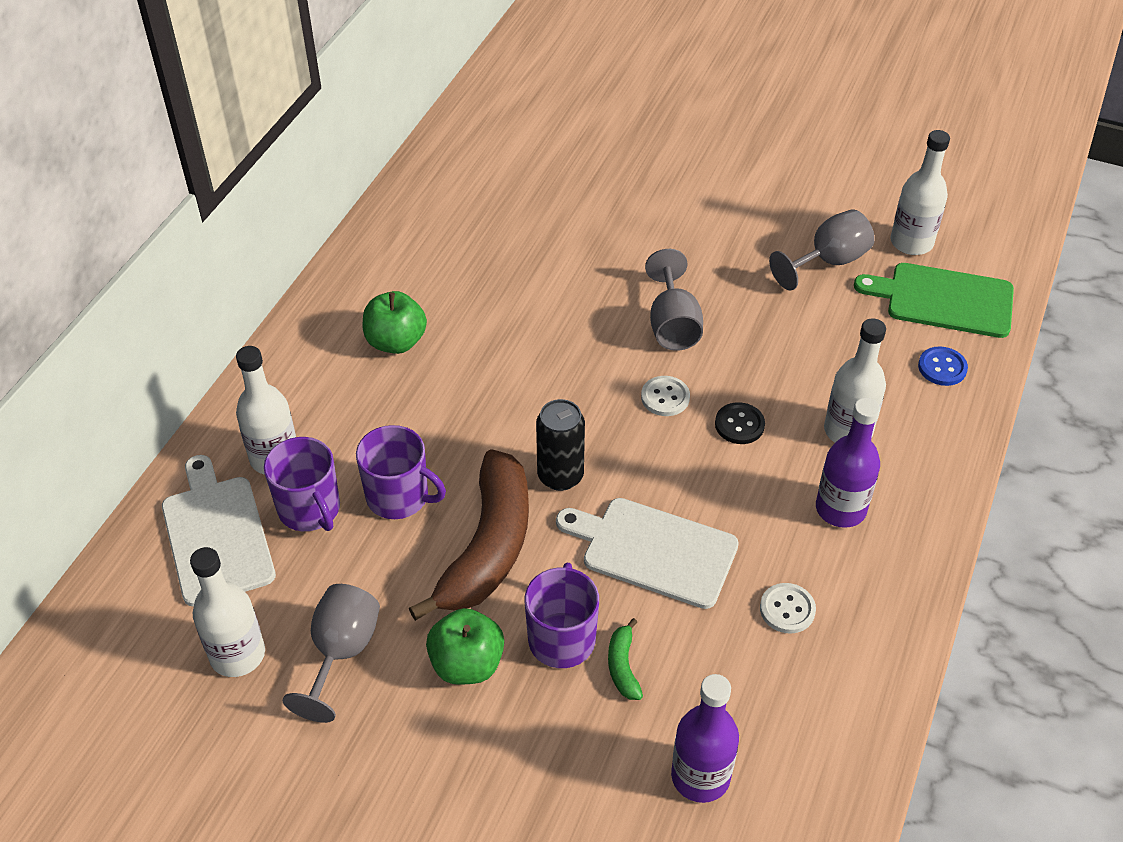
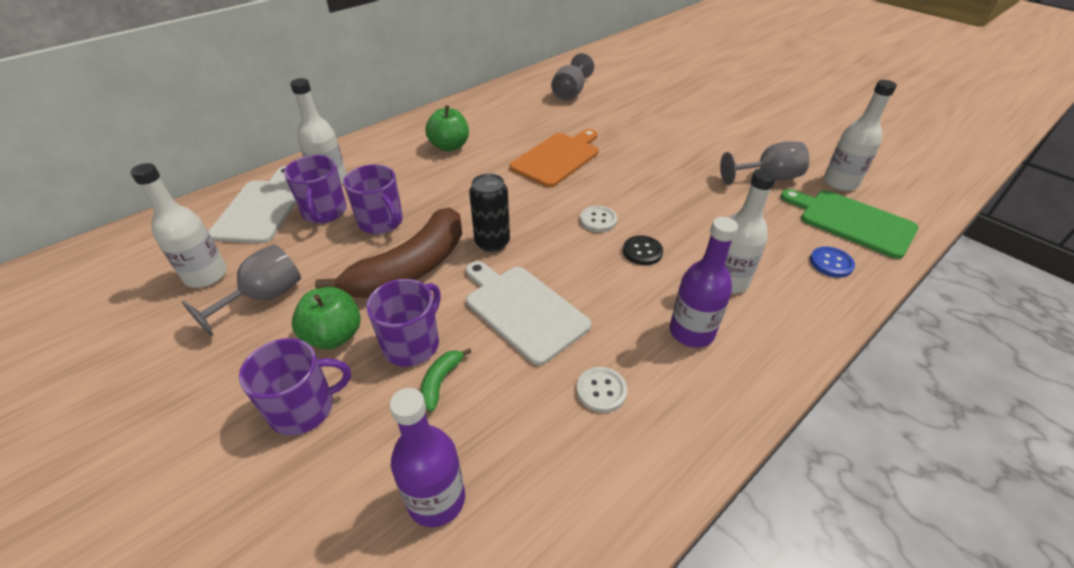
camera: 25 degrees right, 5 degrees down
grey goblet [645,249,703,351] -> grey goblet moved to [551,53,594,101]
none -> purple mug [239,338,351,436]
none -> orange cutting board [509,129,599,187]

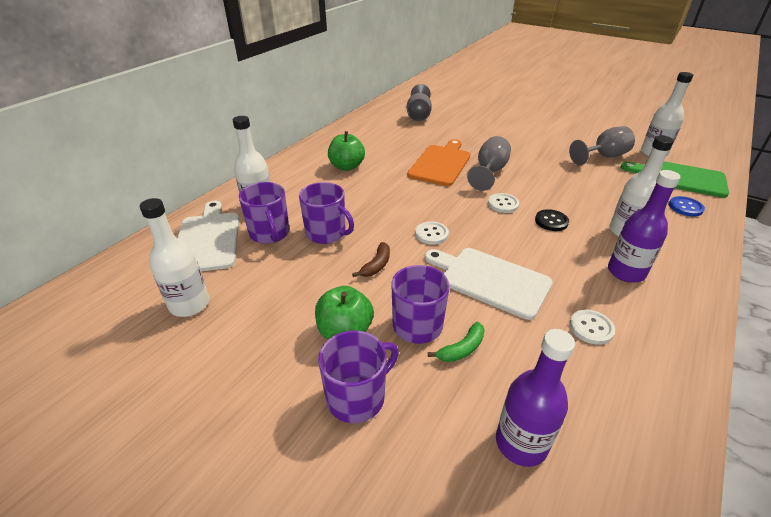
camera: 15 degrees left, 5 degrees down
grey goblet [182,244,301,336] -> grey goblet moved to [467,136,511,191]
brown banana [315,207,462,298] -> brown banana [352,242,390,277], size x0.40
green banana [420,348,472,412] -> green banana turned 135 degrees counterclockwise [428,322,485,362]
black can [469,173,510,252] -> white button [415,221,449,245]

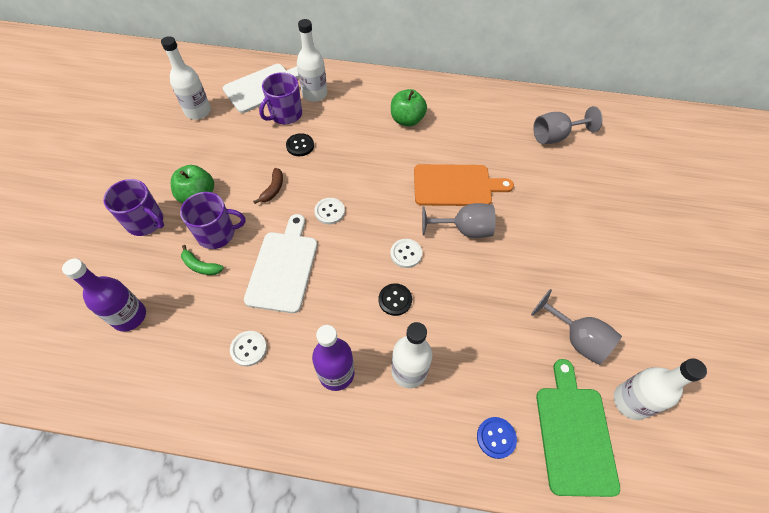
camera: 65 degrees right, 20 degrees up
purple mug [299,182,354,244] -> black button [286,133,314,156]
brown banana [352,242,390,277] -> brown banana turned 75 degrees counterclockwise [253,168,283,204]

